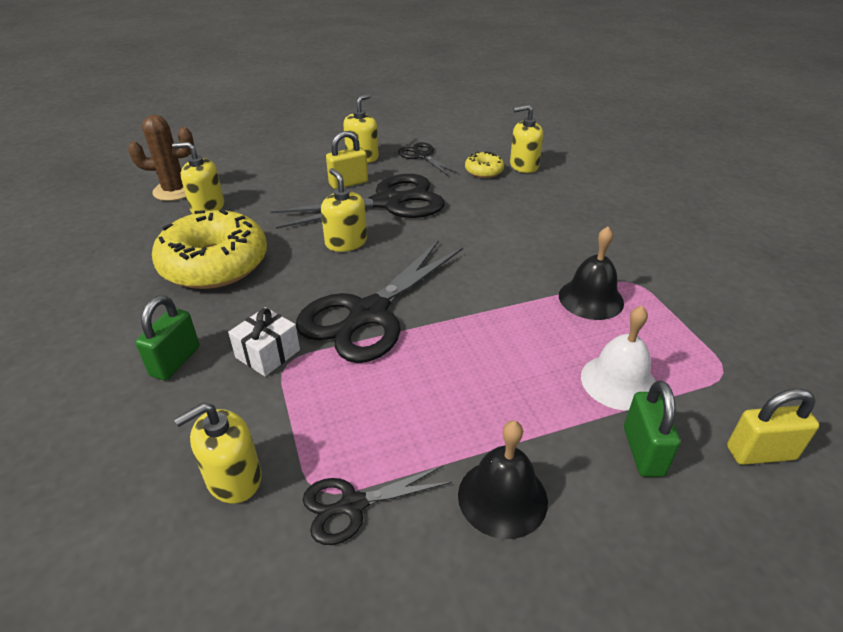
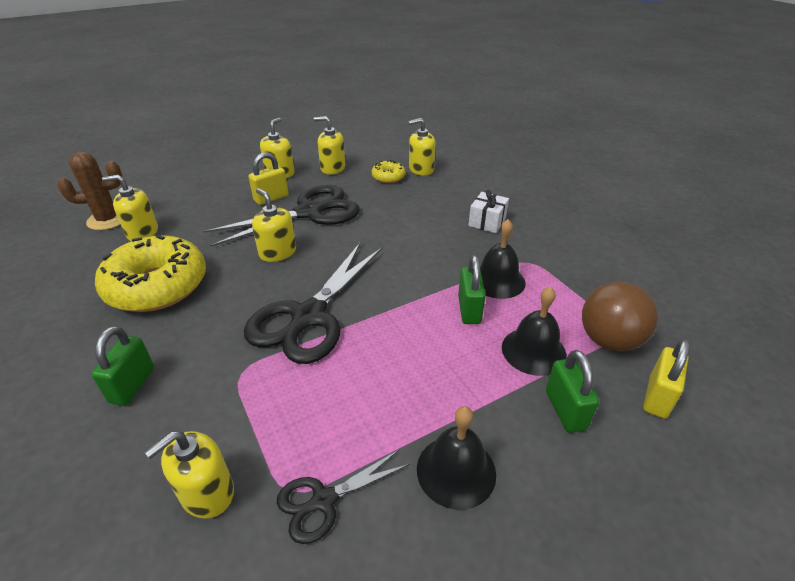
camera: 10 degrees left, 0 degrees up
white gift [228,307,300,376] -> white gift moved to [468,190,509,233]
black scissors [398,142,458,176] -> yellow soap dispenser [314,116,345,175]
white bell [581,306,656,411] -> black bell [502,286,567,376]
yellow padlock [727,388,819,465] -> yellow padlock turned 45 degrees counterclockwise [643,339,690,419]
none -> green padlock [458,255,486,324]
none -> brown ball [582,282,658,352]

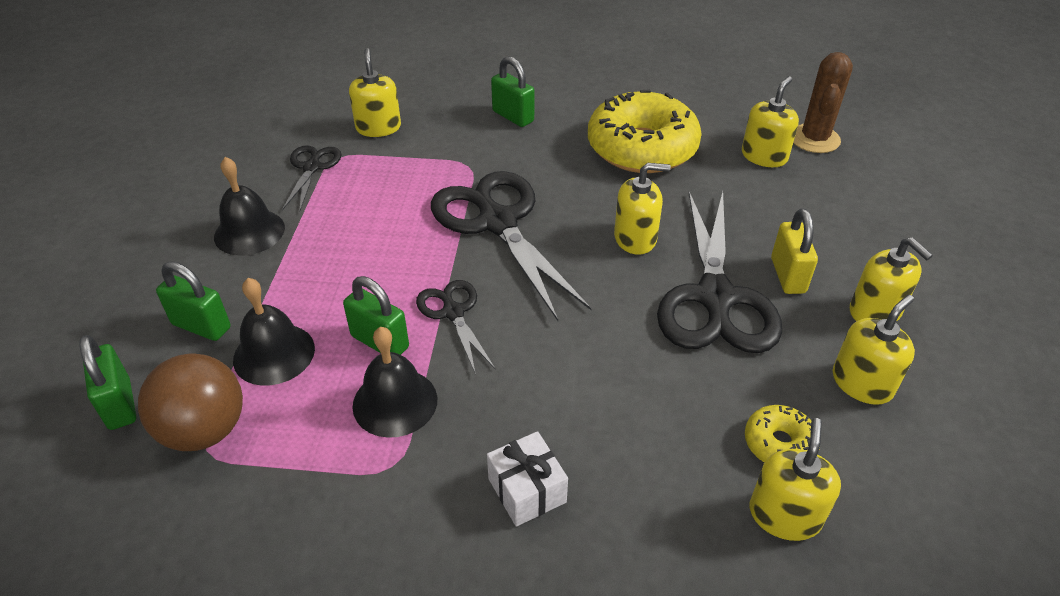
camera: 125 degrees right, 5 degrees up
yellow padlock [643,339,690,419] -> green padlock [79,335,136,430]
none -> black scissors [416,280,496,375]

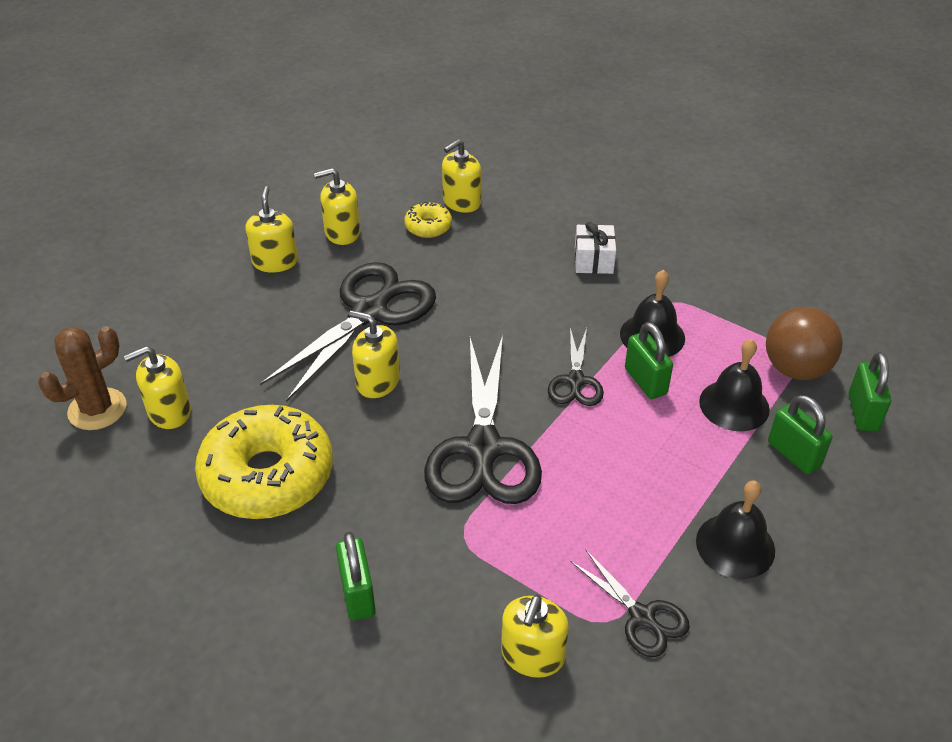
camera: 150 degrees left, 0 degrees up
black scissors [282,145,342,212] -> black scissors turned 75 degrees counterclockwise [570,549,690,657]
yellow padlock [771,208,818,294] -> none

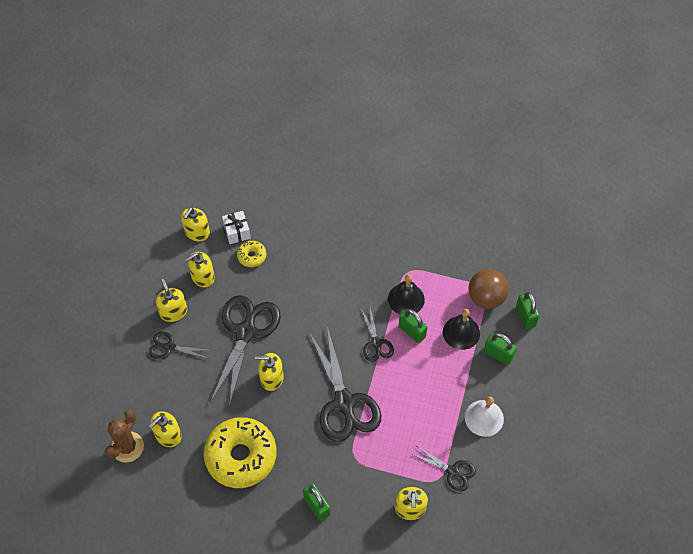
camera: 20 degrees left, 15 degrees up
yellow soap dispenser [442,139,481,213] -> yellow soap dispenser moved to [181,207,210,241]
white gift [575,222,616,274] -> white gift moved to [222,211,251,244]
black bell [696,481,775,579] -> white bell [465,396,504,437]
none -> black scissors [149,331,212,359]

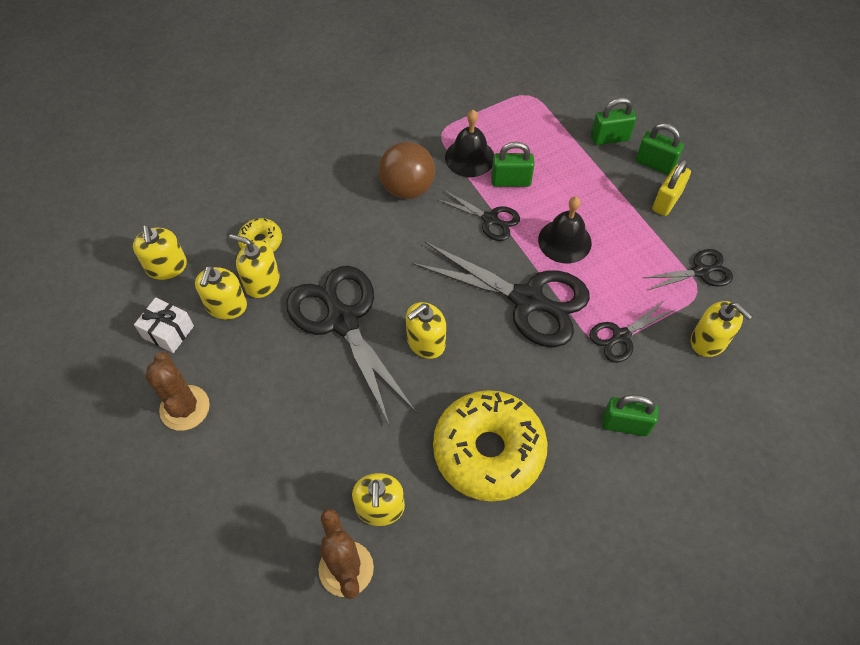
camera: 45 degrees left, 0 degrees up
black scissors [149,331,212,359] -> black scissors moved to [589,300,674,363]
yellow soap dispenser [156,279,187,322] -> yellow soap dispenser moved to [229,234,280,298]
white gift [222,211,251,244] -> white gift moved to [134,297,194,353]
black bell [443,309,480,350] -> black bell moved to [538,196,592,264]
white bell [465,396,504,437] -> yellow padlock [652,159,691,216]
brown ball [468,269,509,309] -> brown ball moved to [379,142,435,199]
green padlock [516,292,539,329] -> green padlock moved to [636,123,684,175]
none -> brown cactus [145,352,210,431]

